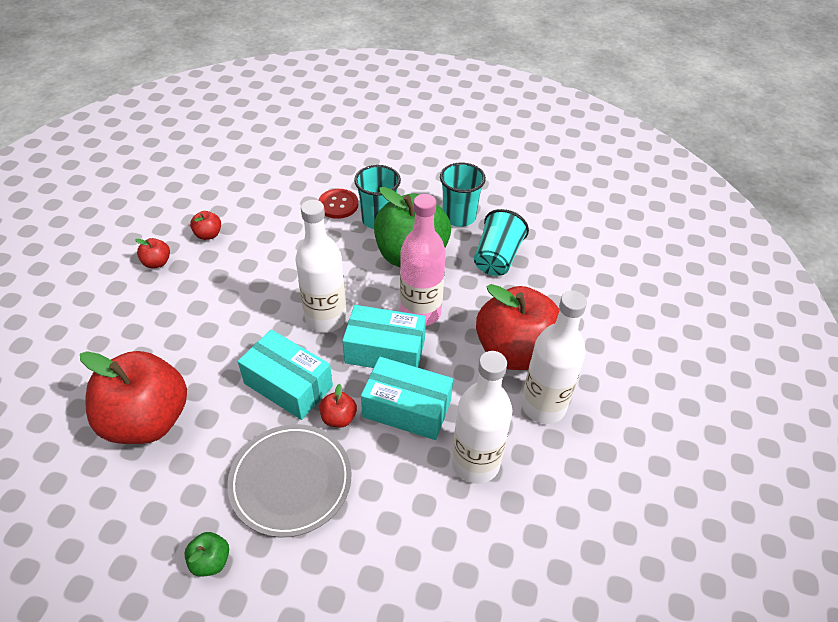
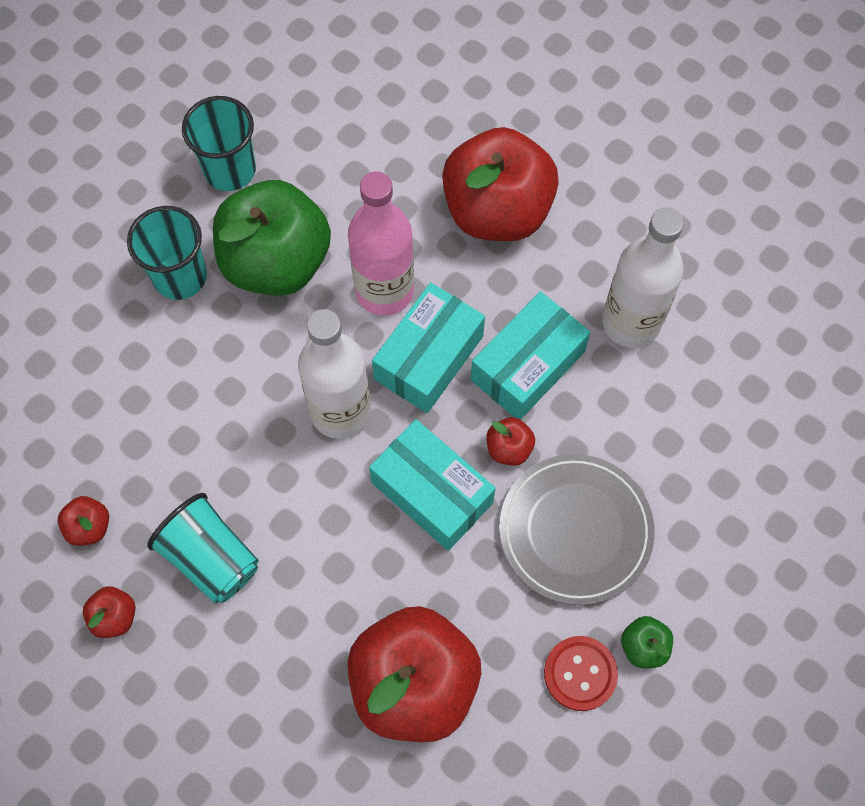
camera: 65 degrees left, 20 degrees up
turquoise box [238,329,333,420] -> turquoise box turned 75 degrees clockwise [369,419,495,551]
red button [318,189,358,219] -> red button moved to [544,636,618,711]
turquoise cup [474,209,529,276] -> turquoise cup moved to [147,493,259,604]
white bottle [521,291,587,424] -> none

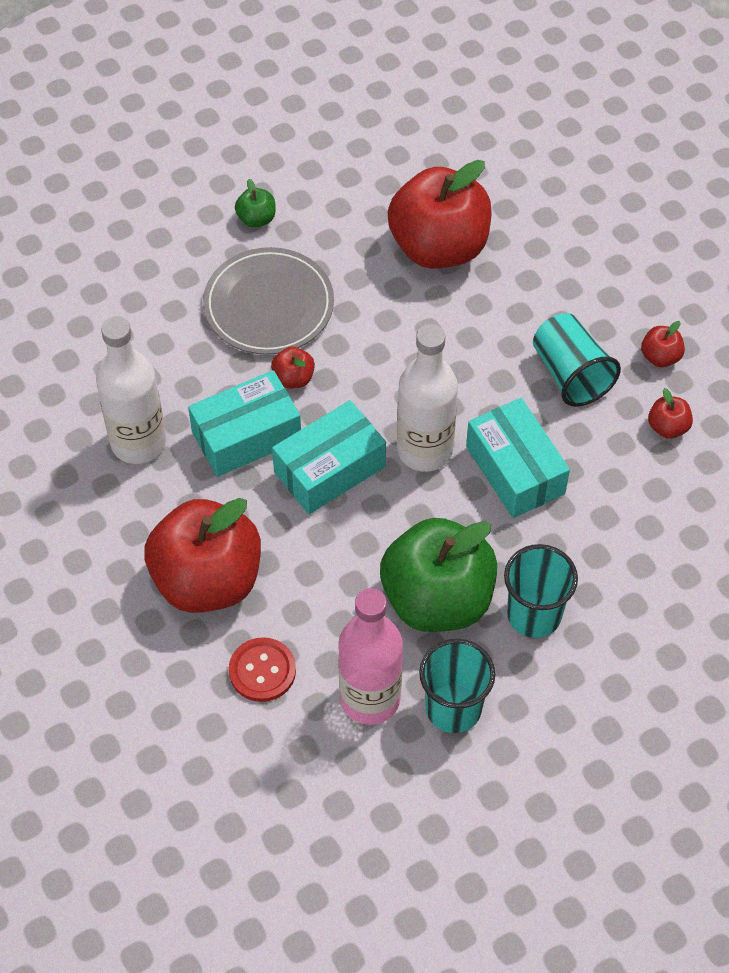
camera: 160 degrees left, 10 degrees down
pink bottle [348,171,414,316] -> pink bottle moved to [338,588,403,725]
turquoise box [369,419,495,551] -> turquoise box moved to [466,398,570,518]
red button [544,636,618,711] -> red button moved to [229,637,296,702]

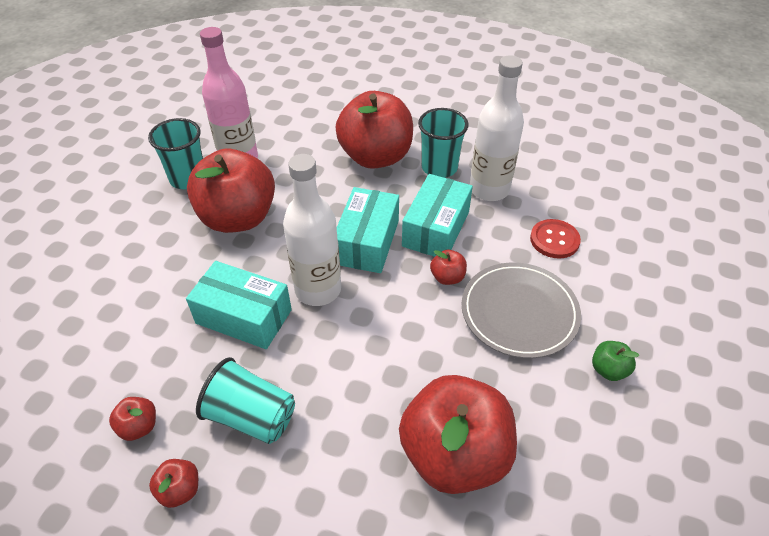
camera: 140 degrees right, 10 degrees down
red button [229,637,296,702] -> red button moved to [530,219,581,259]
green apple [380,518,497,632] -> red apple [187,149,275,233]
turquoise cup [504,544,578,638] -> turquoise cup moved to [418,108,469,178]

